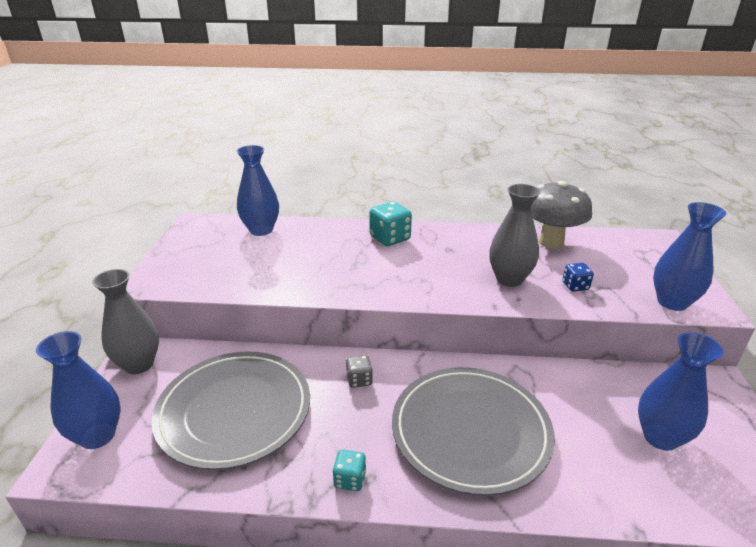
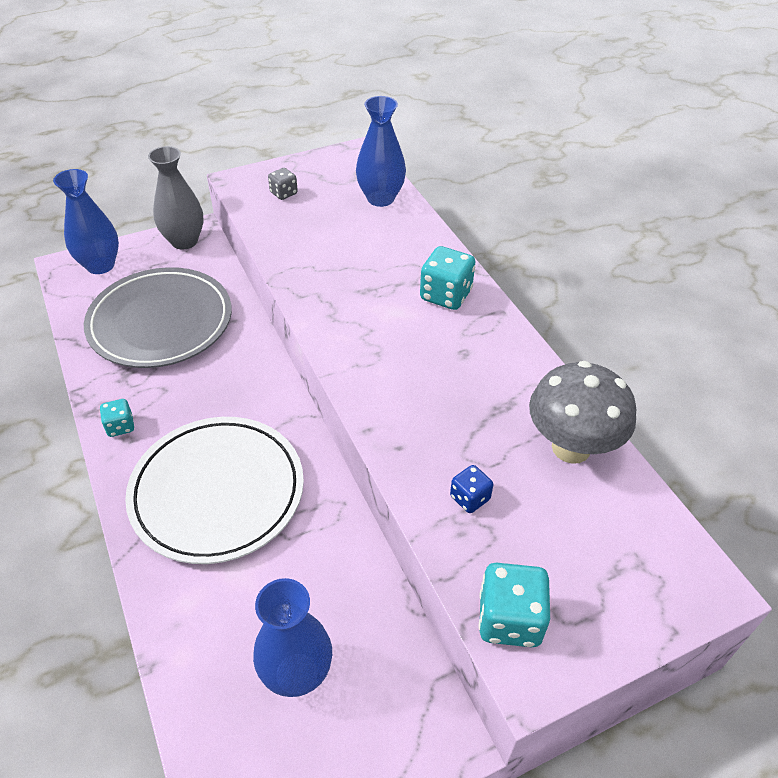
camera: 60 degrees right, 15 degrees up
grey dice [346,355,373,388] -> grey dice moved to [268,168,298,200]
grey plate [392,367,555,496] -> white plate [125,417,304,564]
grey vase [489,184,541,287] -> none
blue vase [653,202,726,311] -> turquoise dice [479,563,550,647]

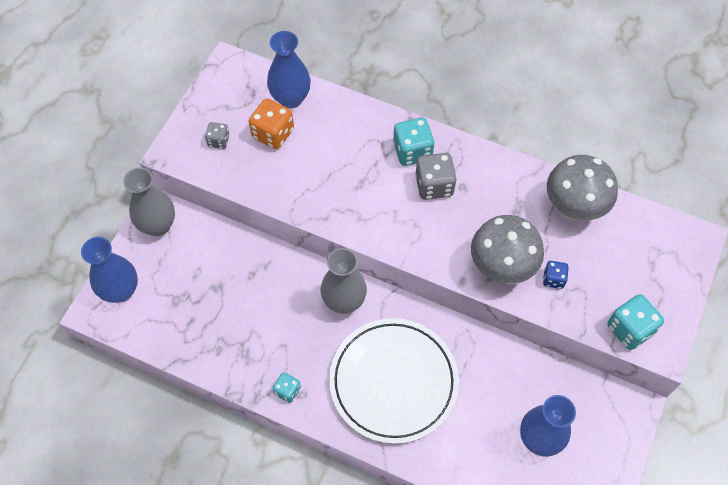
camera: 40 degrees left, 15 degrees up
grey plate [84,267,232,368] -> none
none -> orange dice [249,98,294,149]
none -> grey vase [320,248,367,314]
none -> grey dice [415,153,457,200]
none -> grey mushroom [471,215,544,284]

